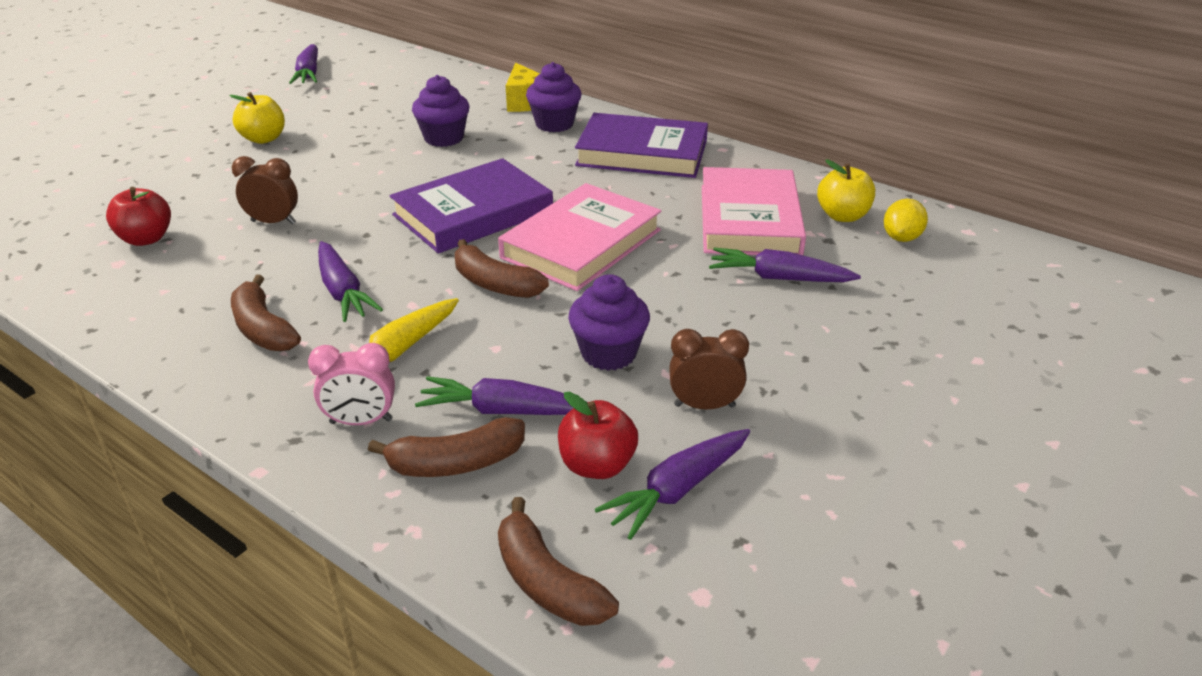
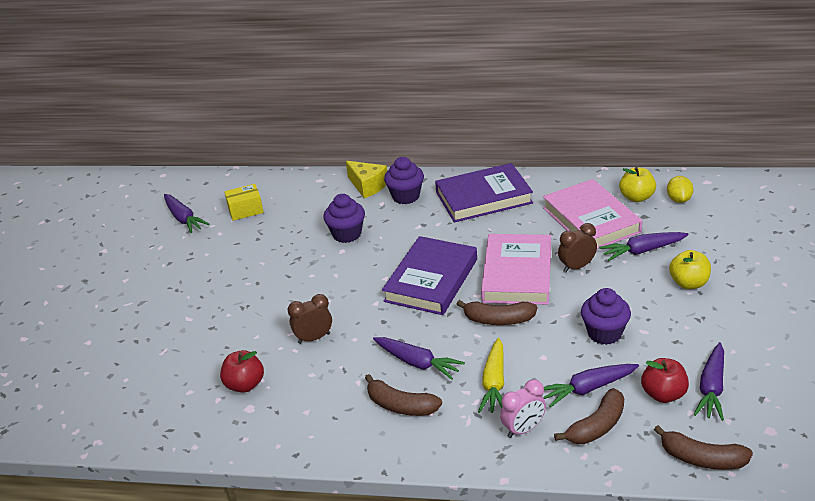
camera: 25 degrees left, 0 degrees up
yellow apple [229,92,285,144] -> yellow apple moved to [669,250,711,289]
brown clock [669,329,749,409] -> brown clock moved to [558,223,597,272]
none -> yellow box [224,184,264,221]

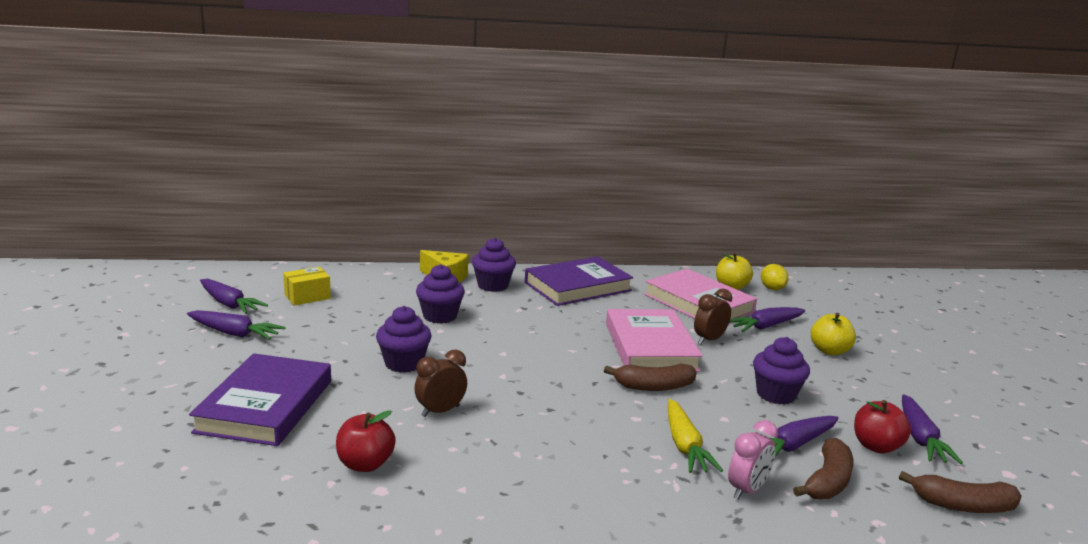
camera: 20 degrees left, 15 degrees down
brown banana [365,374,442,416] -> none
purple carrot [373,337,465,380] -> purple carrot moved to [187,310,286,340]
purple book [382,236,477,315] -> purple book moved to [189,353,331,446]
none -> purple cupcake [376,306,432,373]

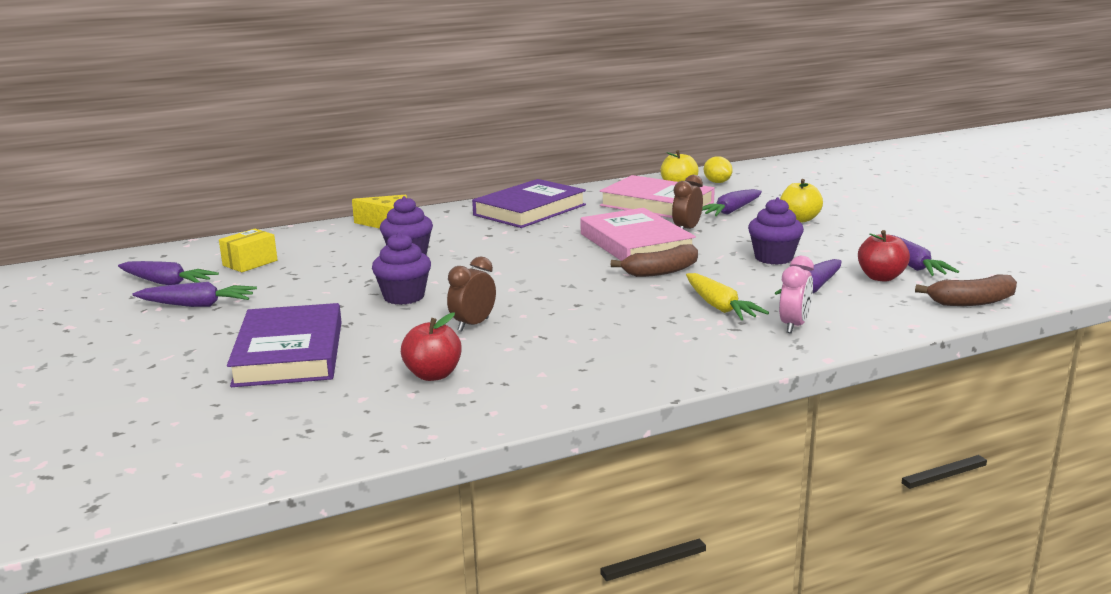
camera: 15 degrees left, 0 degrees up
purple cupcake [472,238,516,292] -> none
brown banana [793,438,853,500] -> none

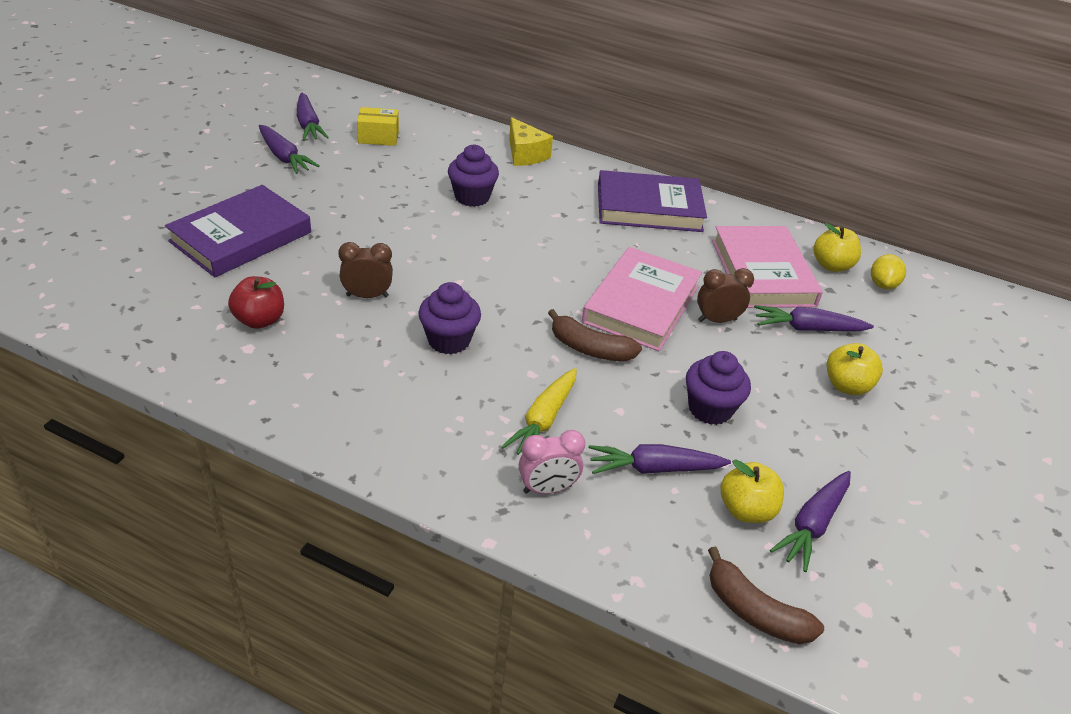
camera: 45 degrees right, 20 degrees up
purple cupcake [372,232,431,305] -> purple cupcake moved to [418,282,481,354]
red apple [858,230,910,282] -> yellow apple [721,459,784,523]

